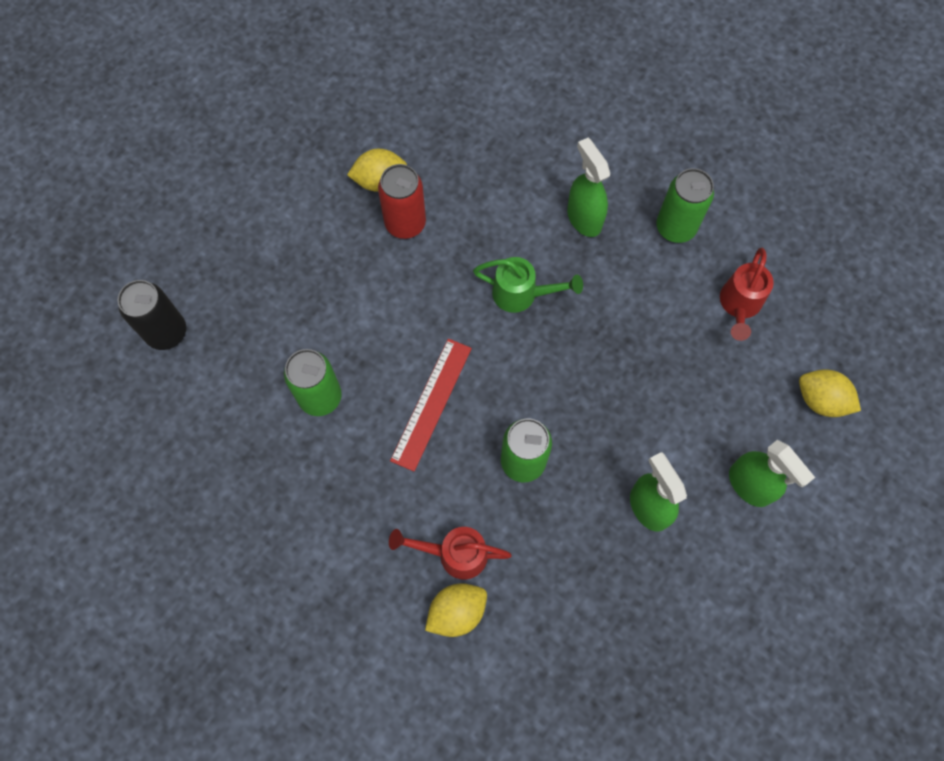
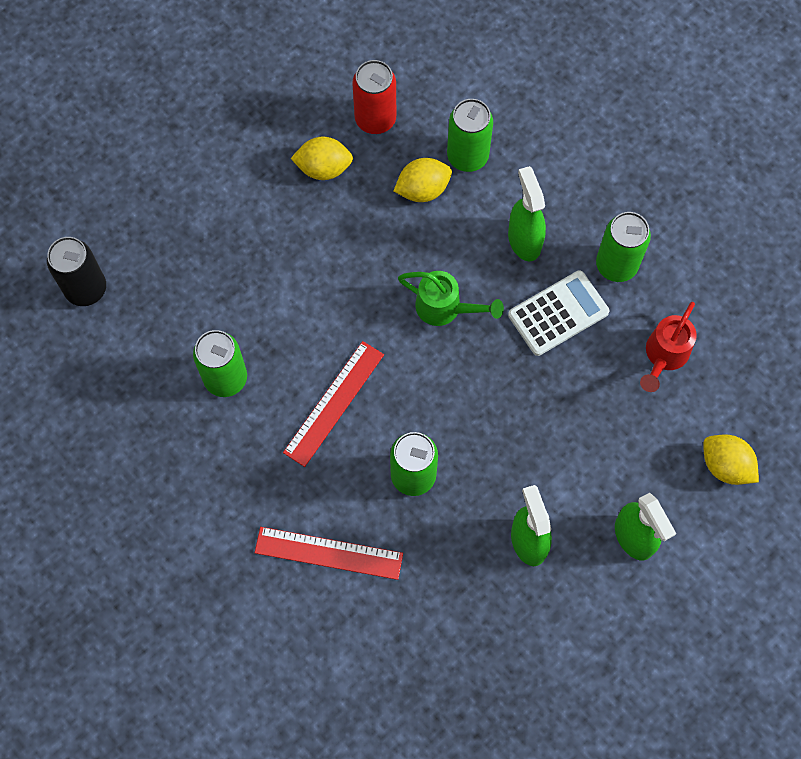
camera: 10 degrees right, 0 degrees up
red can [378,164,426,239] -> red can moved to [353,60,396,134]
red watering can [389,527,512,579] -> red ruler [254,527,403,580]
yellow lemon [425,583,487,637] -> yellow lemon moved to [394,158,452,202]
none -> green can [447,99,493,172]
none -> white calculator [508,270,610,356]

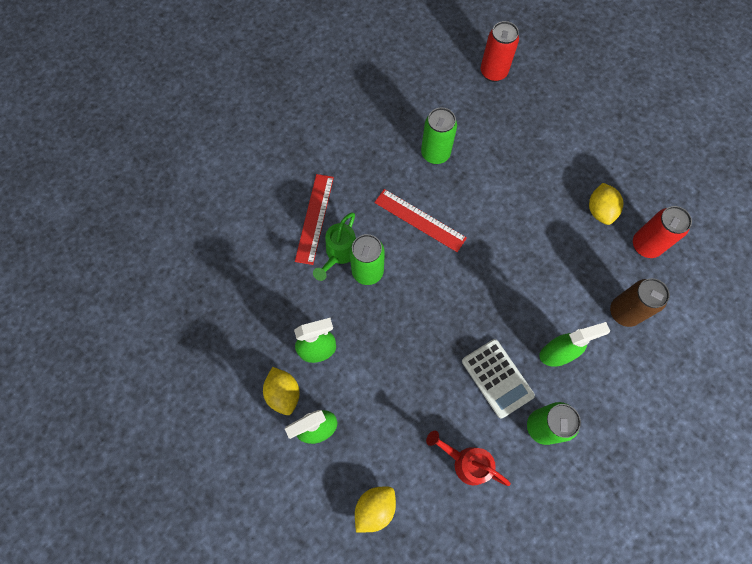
camera: 90 degrees right, 0 degrees up
black can [47,237,106,306] -> red can [480,21,519,82]
yellow lemon [394,158,452,202] -> yellow lemon moved to [263,367,300,415]
green watering can [398,271,504,326] -> green watering can moved to [313,212,356,281]
green can [447,99,493,172] -> brown can [610,278,670,327]

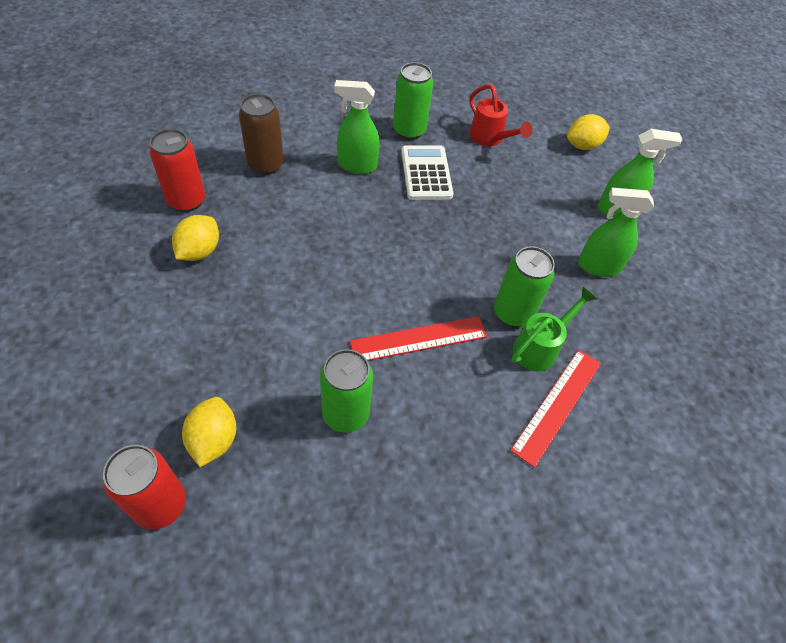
camera: 160 degrees left, 15 degrees down
yellow lemon [263,367,300,415] -> yellow lemon moved to [182,397,236,467]
red ruler [374,189,467,252] -> red ruler turned 75 degrees counterclockwise [350,316,487,361]

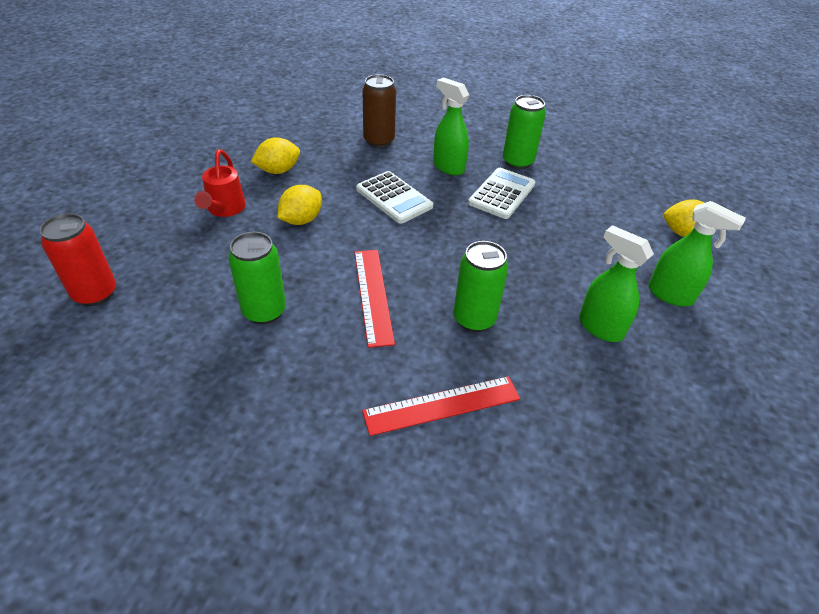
camera: 40 degrees right, 10 degrees down
red can [150,129,205,212] -> none
yellow lemon [182,397,236,467] -> yellow lemon moved to [278,185,322,225]
red ruler [350,316,487,361] -> red ruler turned 60 degrees clockwise [354,250,395,348]
red watering can [469,84,533,146] -> red watering can moved to [194,149,246,217]
green watering can [512,287,597,372] -> none
none -> white calculator [356,171,433,224]

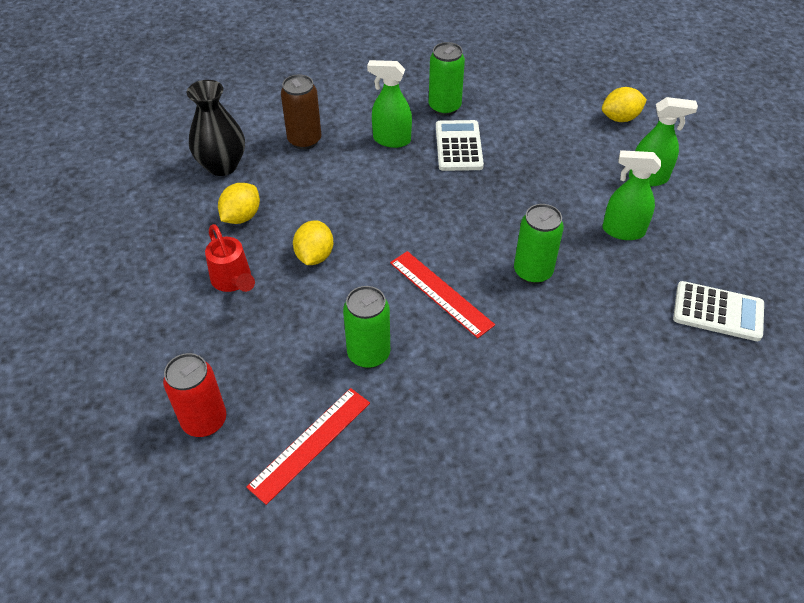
camera: 30 degrees left, 5 degrees up
white calculator [356,171,433,224] -> white calculator moved to [673,281,764,341]
red ruler [362,376,520,436] -> red ruler moved to [246,388,370,505]
none -> black vase [186,80,245,176]

